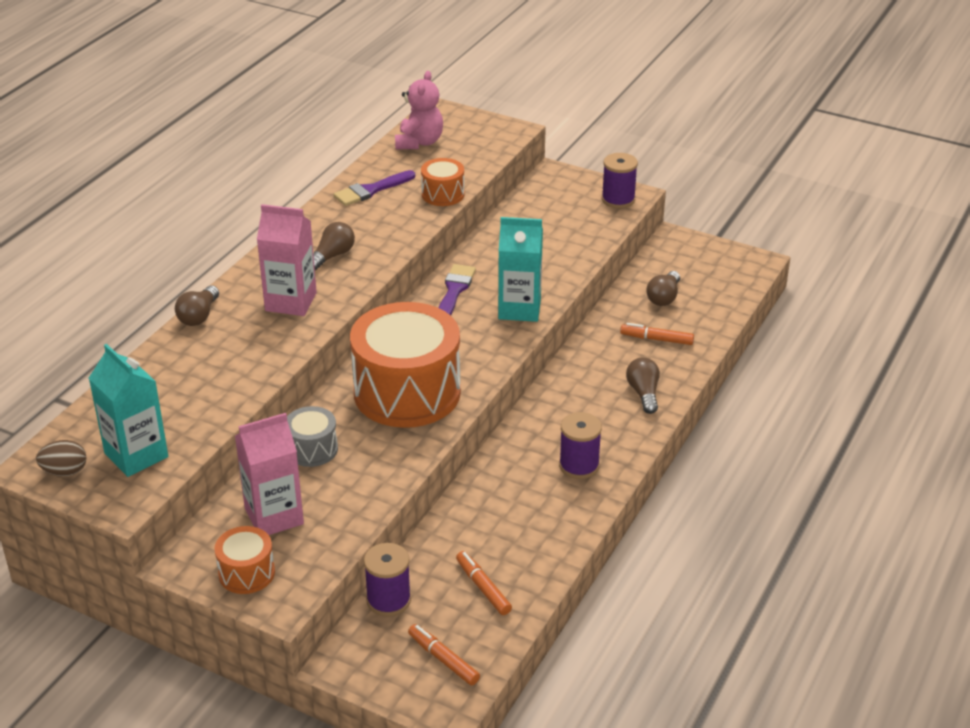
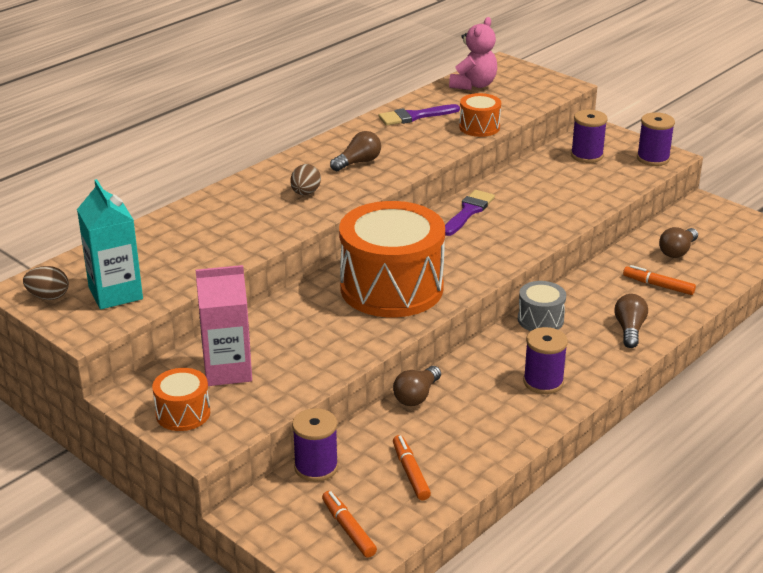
camera: 15 degrees right, 5 degrees down
brown light bulb [175,286,219,326] -> brown light bulb moved to [393,366,441,406]
pink carton [257,204,317,316] -> brown egg [290,164,321,195]
grey drum [287,406,338,467] -> grey drum moved to [518,281,566,331]
turquoise carton [498,217,543,322] -> none
none -> purple spool [571,110,607,163]

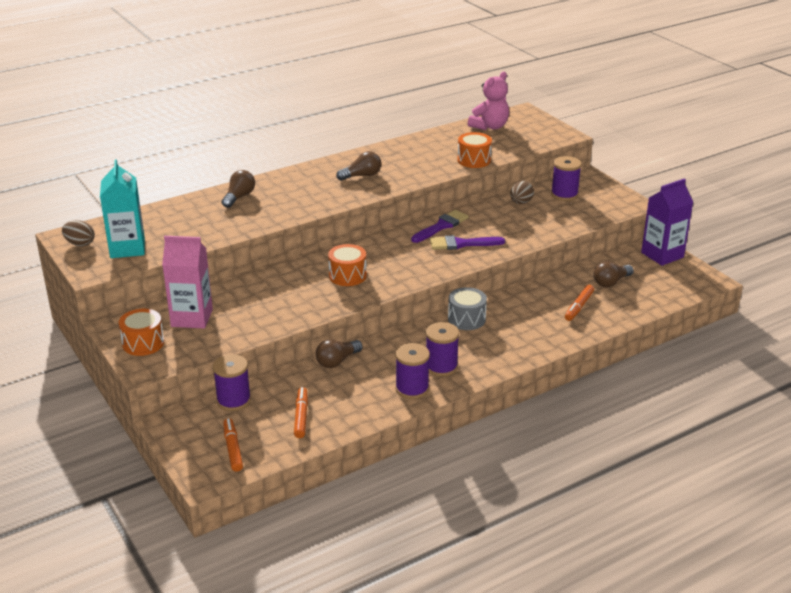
camera: 15 degrees right, 0 degrees up
brown egg [290,164,321,195] -> brown egg moved to [510,181,534,204]
orange drum [339,201,445,317] -> orange drum [328,244,367,286], size x0.46
purple brush [379,104,460,126] -> purple brush moved to [430,235,505,250]
brown light bulb [614,294,648,348] -> brown light bulb moved to [222,170,255,208]
orange marker [623,265,696,295] -> orange marker turned 105 degrees counterclockwise [565,285,594,321]
purple spool [637,112,675,166] -> purple spool moved to [395,343,430,399]
none -> purple carton [641,178,693,266]

